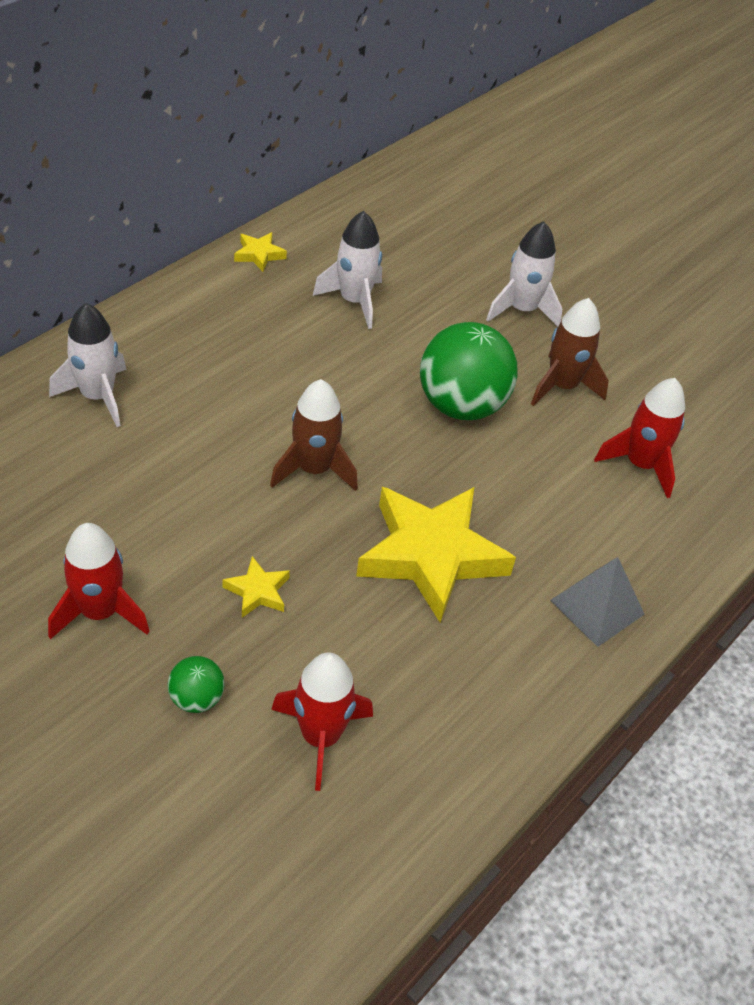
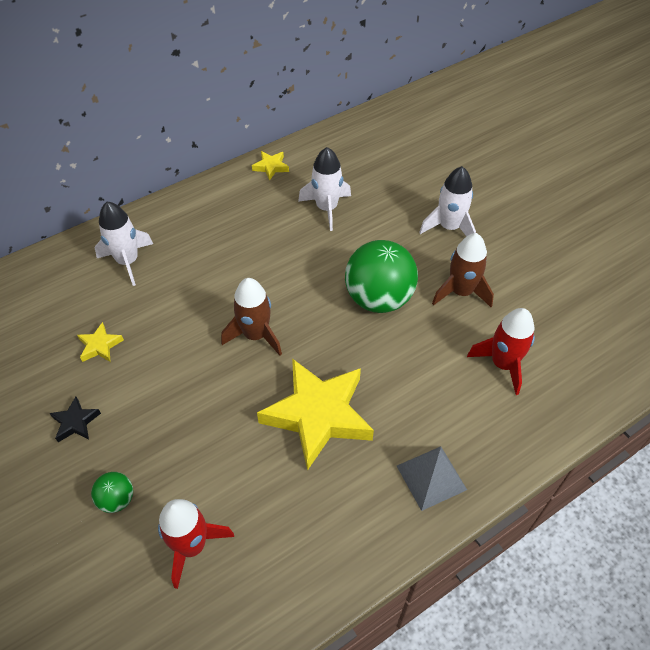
camera: 20 degrees right, 5 degrees up
red rocket [48,523,150,639] -> black star [50,397,101,442]
yellow star [222,556,290,618] -> yellow star moved to [77,322,124,362]

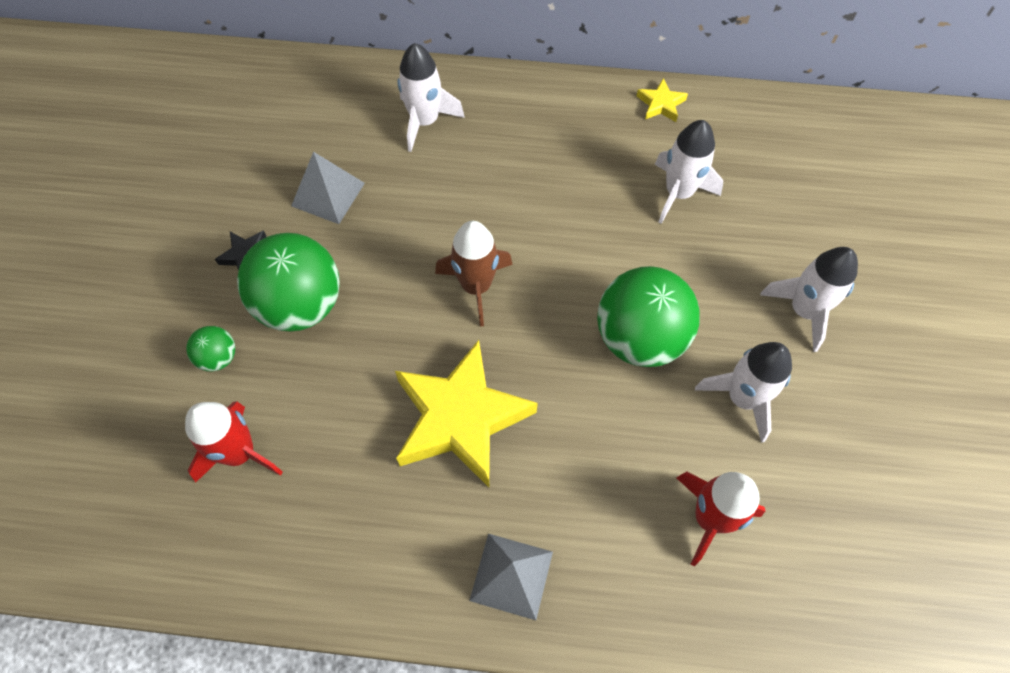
camera: 40 degrees right, 10 degrees up
yellow star [77,322,124,362] -> grey pyramid [291,152,365,224]
brown rocket [432,233,494,307] -> white rocket [695,342,792,443]
none -> green ball [237,233,340,332]

